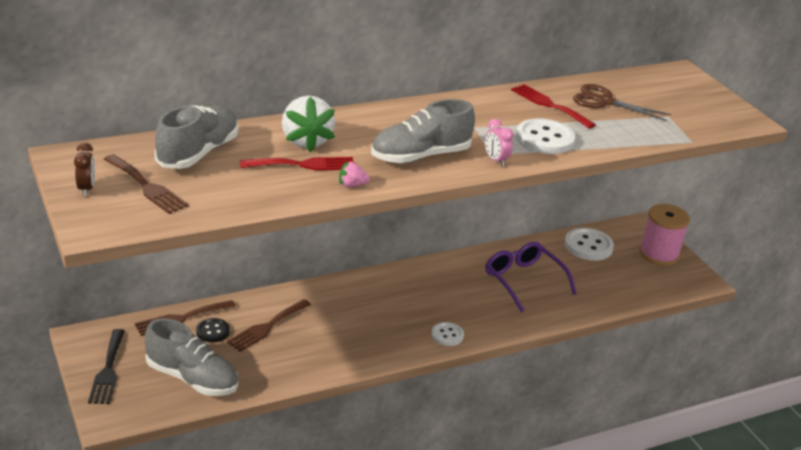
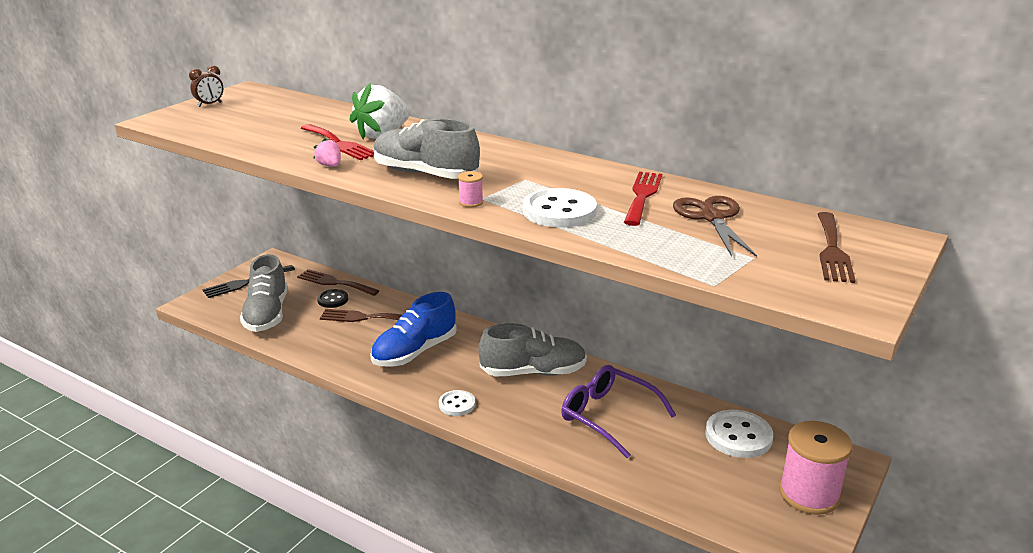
camera: 60 degrees right, 5 degrees down
brown fork [104,154,189,214] -> brown fork moved to [818,212,856,283]
grey shoe [155,105,238,169] -> grey shoe moved to [479,323,587,376]
pink clock [484,119,514,166] -> pink spool [458,171,483,207]
purple glasses [485,242,577,313] -> purple glasses turned 75 degrees counterclockwise [561,365,676,458]
none -> blue shoe [370,292,457,367]

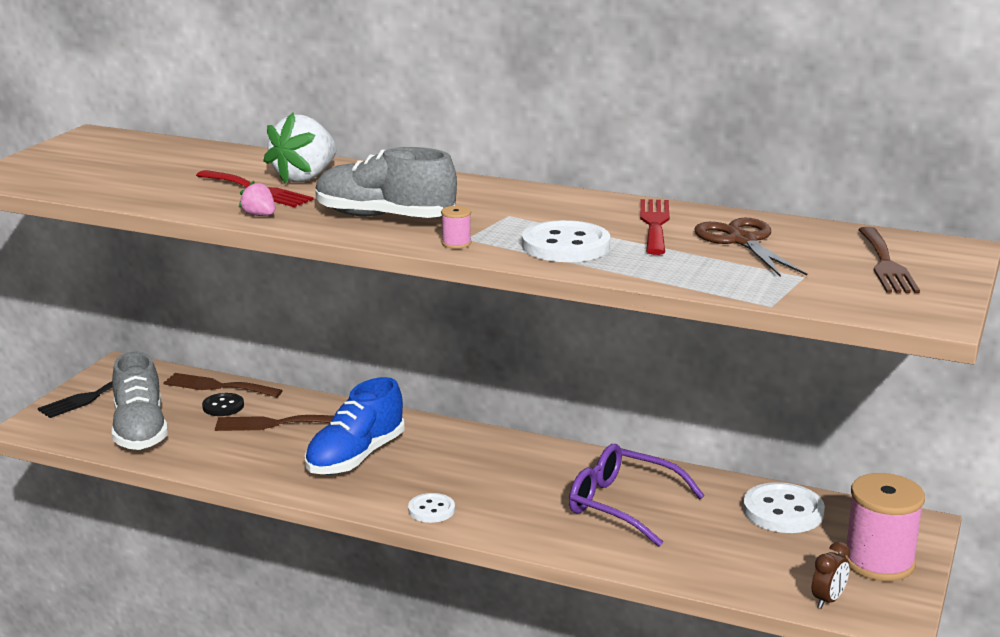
camera: 10 degrees left, 5 degrees down
brown clock [189,65,223,107] -> brown clock moved to [812,541,850,609]
grey shoe [479,323,587,376] -> none

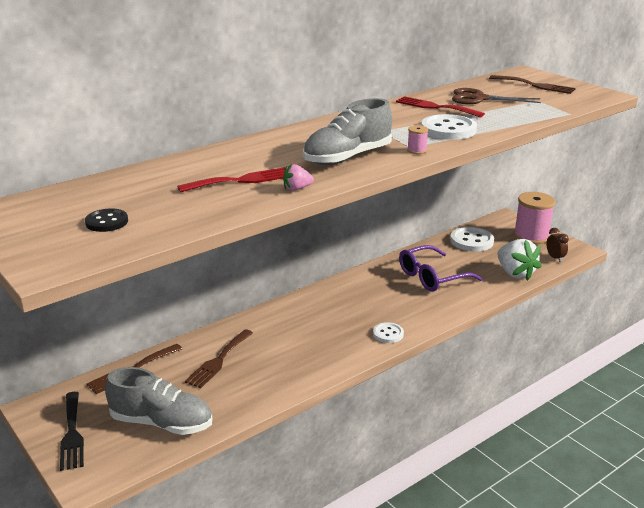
camera: 60 degrees left, 5 degrees up
black button [202,393,244,416] -> black button moved to [85,209,128,232]
white strawberry [263,113,337,184] -> white strawberry moved to [498,239,542,281]
blue shoe [305,377,405,475] -> none

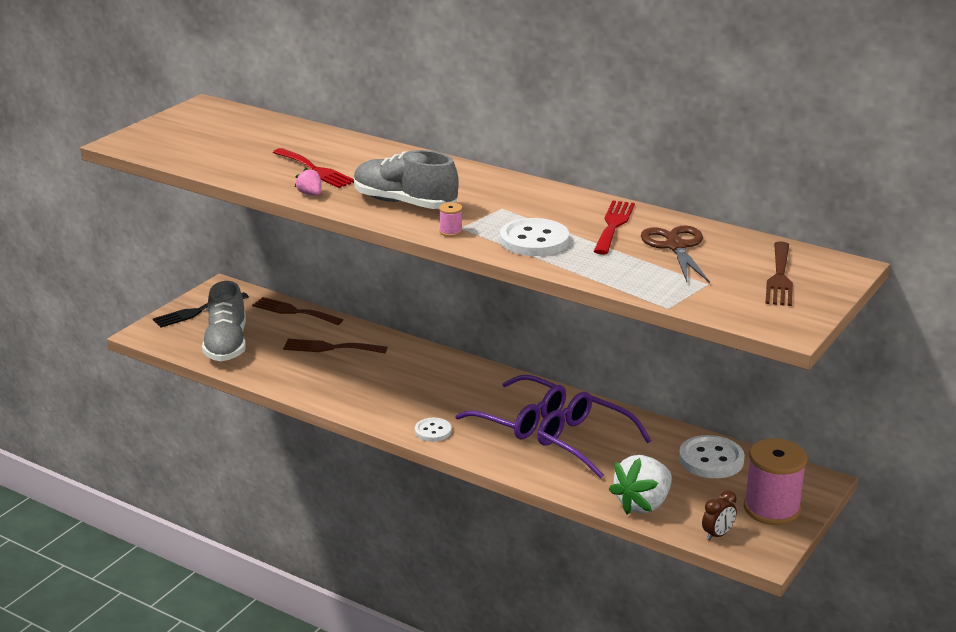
camera: 70 degrees right, 0 degrees up
black button [85,209,128,232] -> none
none -> purple glasses [456,375,566,439]

